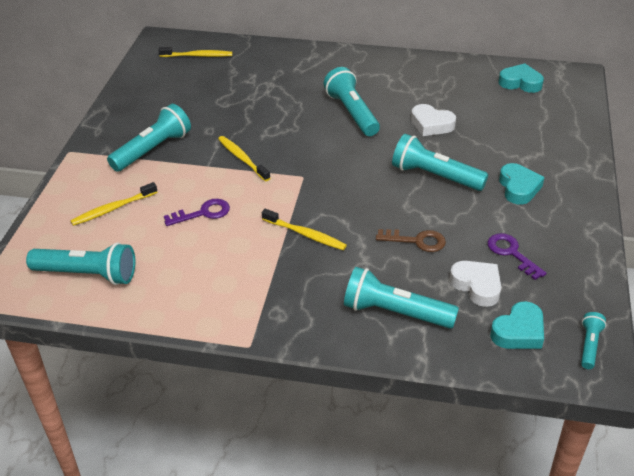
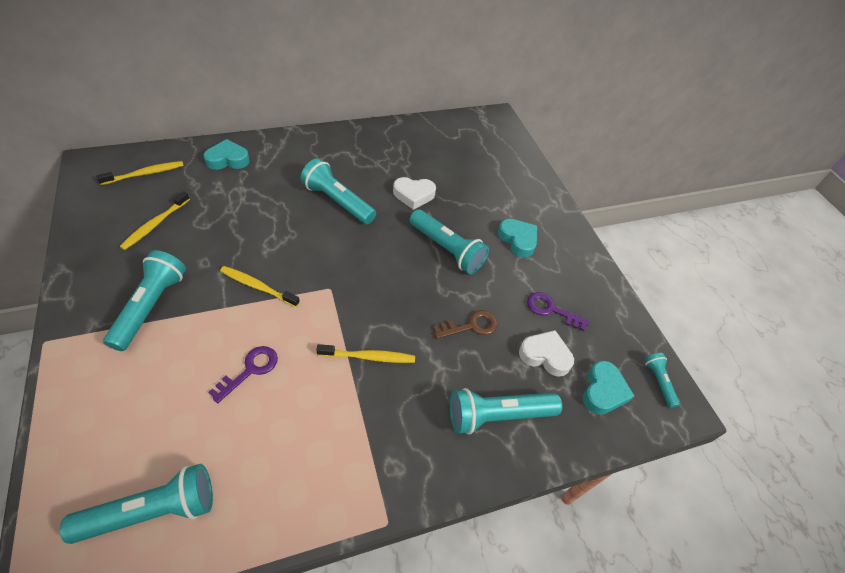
camera: 35 degrees left, 10 degrees up
yellow toothbrush [70,182,158,226] -> yellow toothbrush moved to [120,191,190,250]
turquoise flashlight [392,134,488,191] -> turquoise flashlight turned 135 degrees counterclockwise [410,209,489,274]
turquoise heart [499,63,544,93] -> turquoise heart moved to [203,139,250,170]

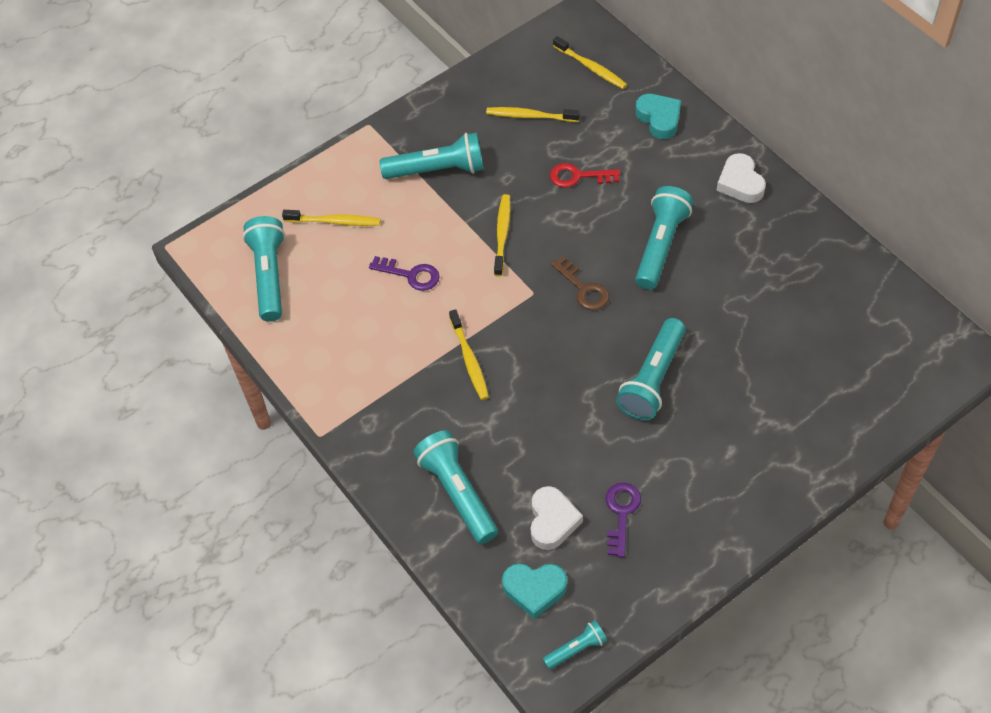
camera: 80 degrees right, 5 degrees up
turquoise flashlight [60,464,213,544] -> turquoise flashlight turned 150 degrees counterclockwise [243,216,285,322]
white heart [393,177,436,210] -> white heart moved to [717,153,766,203]
brown key [433,310,497,339] -> brown key moved to [551,256,609,310]
turquoise heart [498,219,537,258] -> none
none -> yellow toothbrush [282,210,381,226]
none -> red key [550,163,620,188]

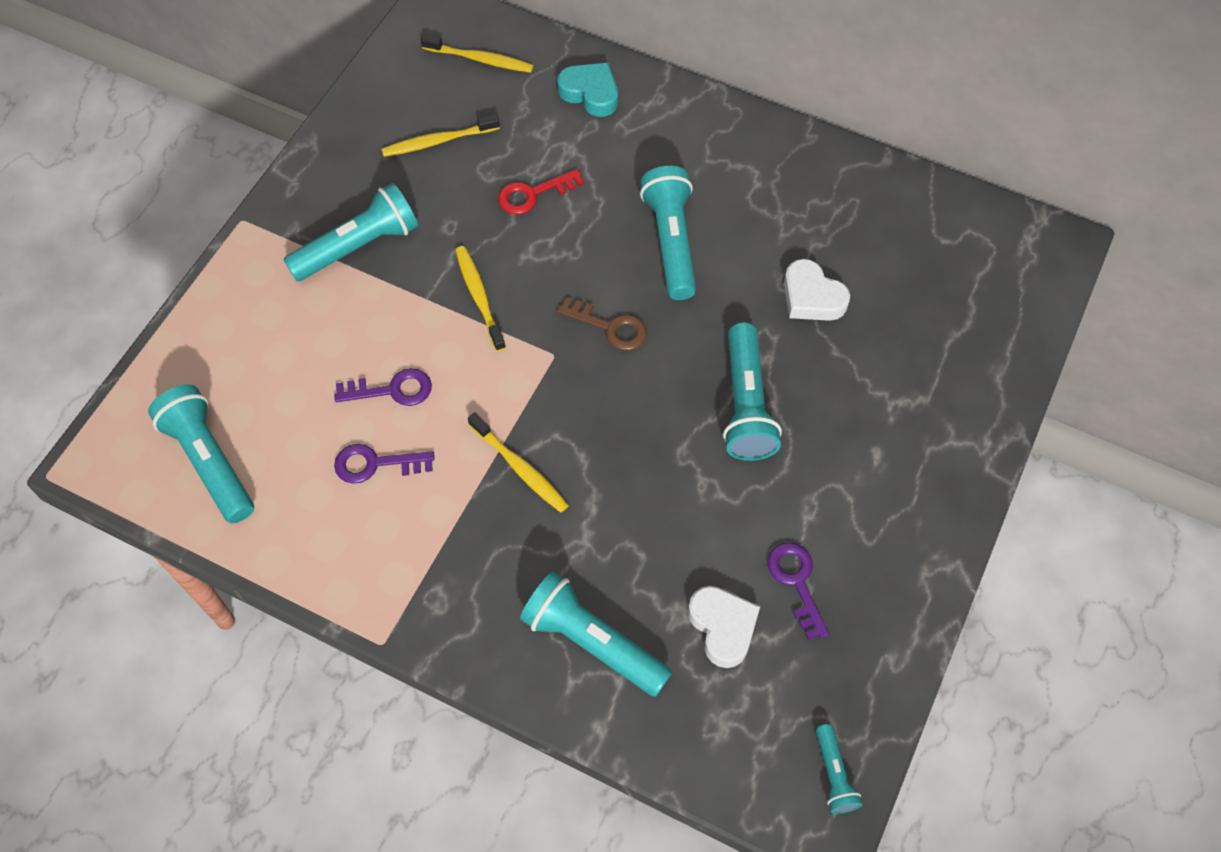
camera: 30 degrees left, 5 degrees up
yellow toothbrush [282,210,381,226] -> none
turquoise heart [502,564,567,619] -> none
turquoise flashlight [543,620,607,669] -> turquoise flashlight turned 135 degrees clockwise [816,724,862,814]
white heart [717,153,766,203] -> white heart moved to [784,259,850,321]
none -> purple key [334,444,435,484]

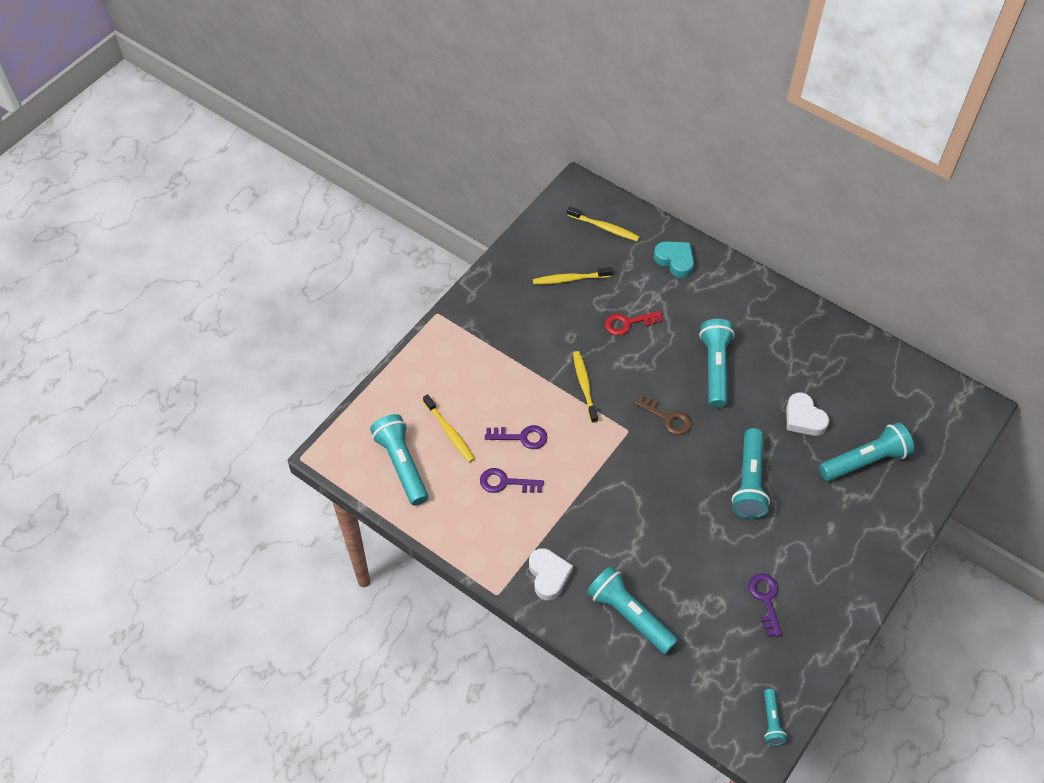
camera: 10 degrees right, 5 degrees down
turquoise flashlight [283,183,418,281] -> turquoise flashlight moved to [819,422,914,481]
yellow toothbrush [468,412,569,513] -> yellow toothbrush moved to [423,394,475,463]
white heart [688,586,760,668] -> white heart moved to [529,548,573,600]

